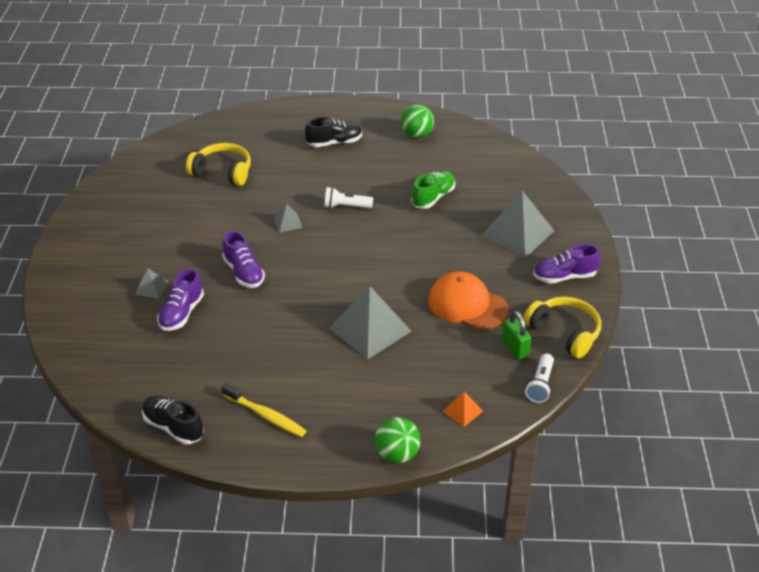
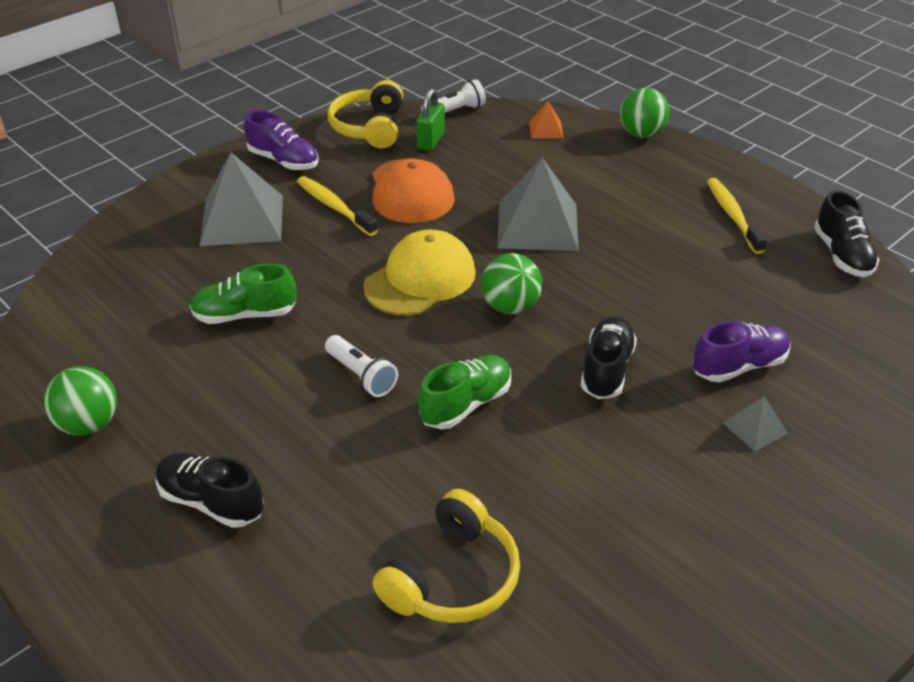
camera: 135 degrees left, 0 degrees up
yellow headphones [186,143,251,186] -> yellow headphones turned 120 degrees counterclockwise [373,489,520,623]
purple shoe [222,231,265,288] -> black shoe [581,316,637,399]
grey pyramid [274,204,303,232] -> green shoe [418,355,511,429]
none -> yellow toothbrush [297,176,378,236]
none -> yellow cap [363,230,475,316]
none -> green ball [481,253,542,314]

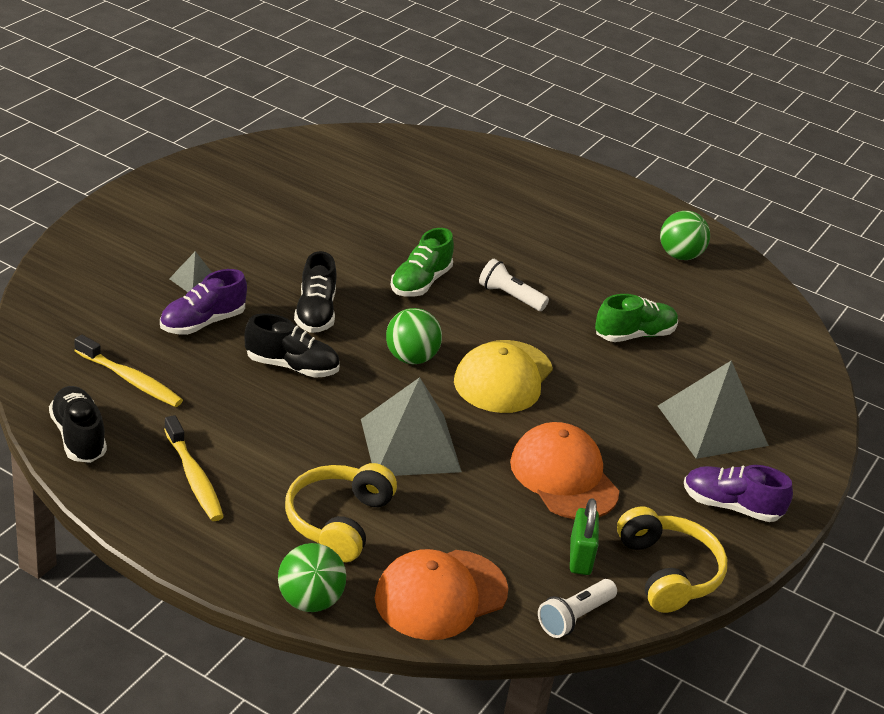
camera: 160 degrees right, 5 degrees down
black shoe [155,453,264,528] -> black shoe moved to [244,313,340,378]
yellow toothbrush [297,176,378,236] -> yellow toothbrush moved to [74,335,183,407]
yellow headphones [373,489,520,623] -> yellow headphones moved to [285,463,397,562]
orange pyramid [529,102,564,139] -> orange cap [375,549,508,640]

